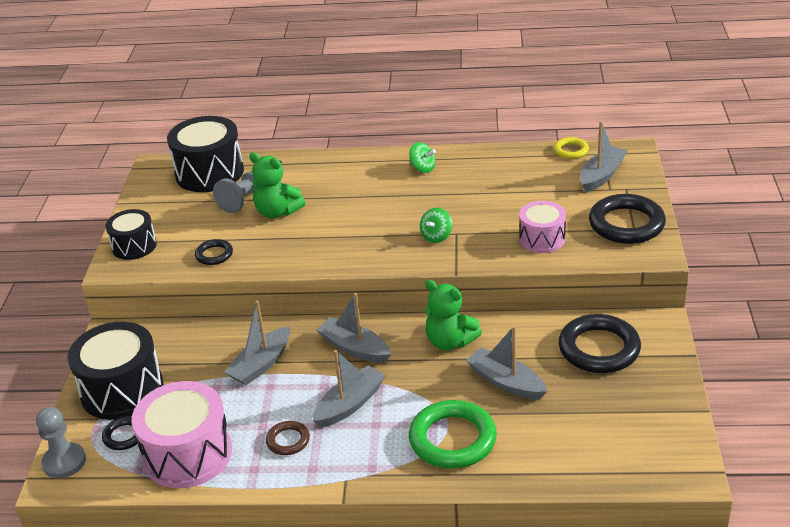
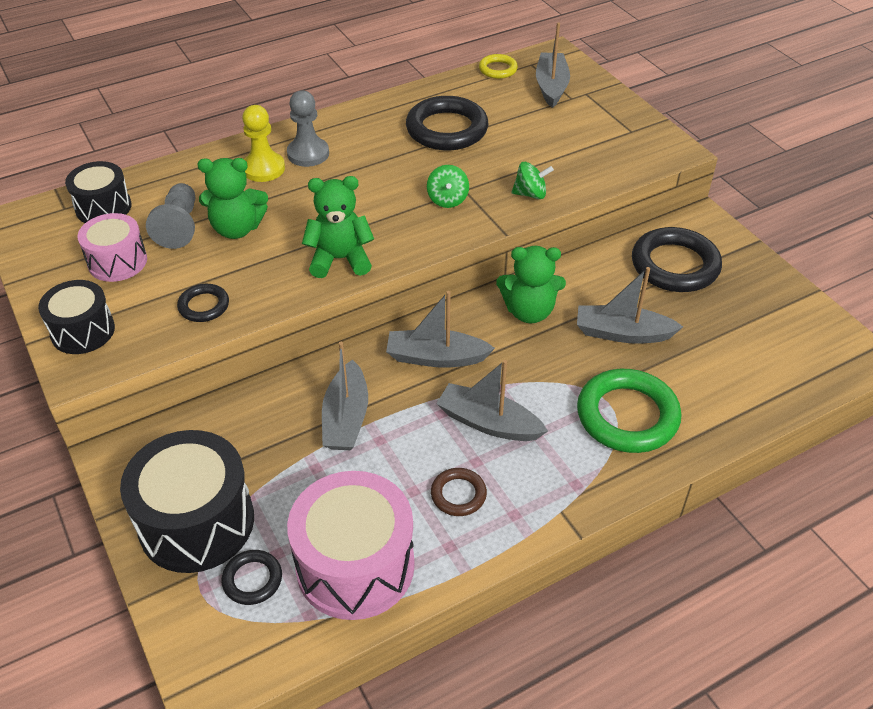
camera: 35 degrees left, 10 degrees up
grey pawn [36,407,86,479] -> grey pawn moved to [287,90,329,167]
black drum [167,116,244,192] -> black drum [65,161,132,223], size x0.60
grey boat [313,350,386,428] -> grey boat turned 75 degrees counterclockwise [436,360,548,441]
green spinning top [409,142,436,173] -> green spinning top moved to [512,162,554,199]
pink drum [519,201,566,253] -> pink drum moved to [77,213,147,282]
black ring [589,194,666,244] -> black ring moved to [406,96,488,150]
none -> yellow pawn [242,105,285,182]
none -> green teddy bear [302,176,374,278]

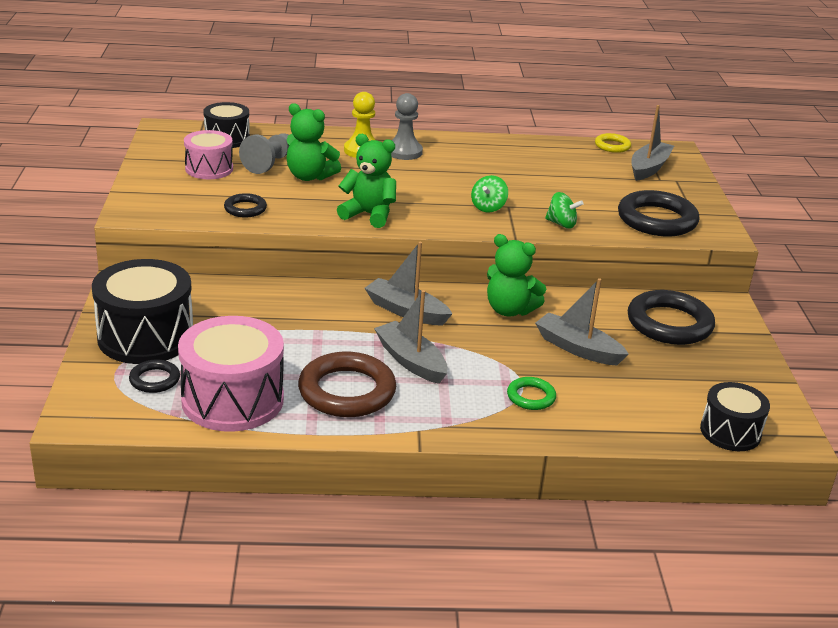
camera: 25 degrees right, 15 degrees down
black drum [38,280,115,354] -> black drum moved to [700,382,770,451]
grey boat [322,342,368,450] -> none
black ring [406,96,488,150] -> black ring moved to [618,190,699,236]
brown ring [431,468,487,516] -> brown ring [298,352,396,417], size x1.96
green ring [577,369,681,453] -> green ring [507,377,556,410], size x0.51

